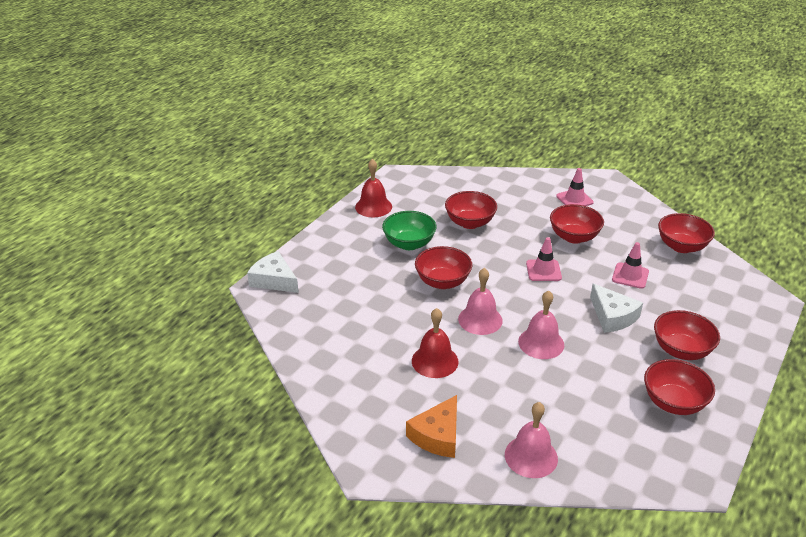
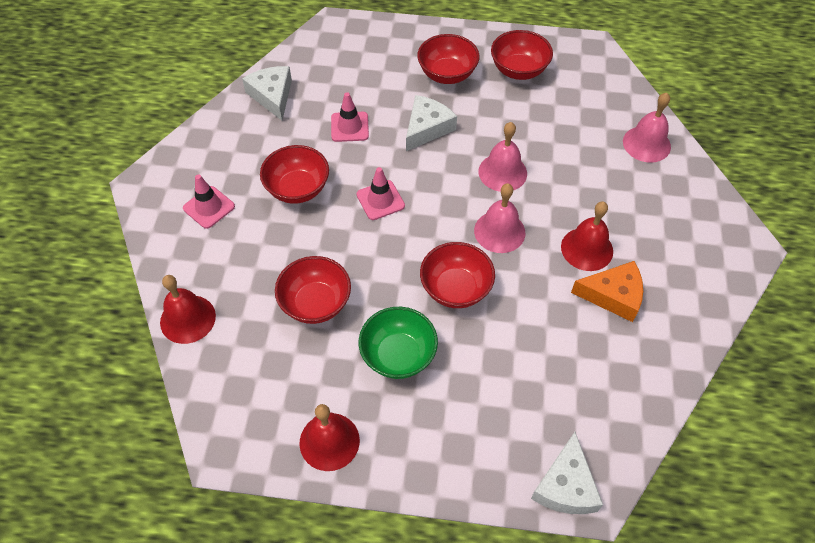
camera: 115 degrees left, 20 degrees up
orange cheese [406,395,457,458] -> orange cheese moved to [571,261,643,322]
red bowl [658,213,715,253] -> white cheese [242,66,292,121]
none -> red bell [160,275,216,344]

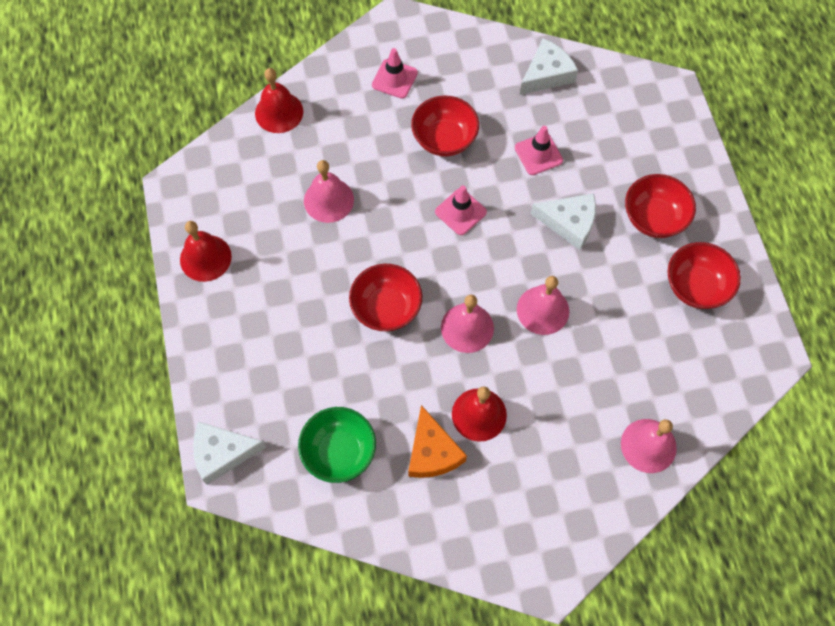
camera: 70 degrees right, 10 degrees up
red bowl [275,256,351,324] -> pink bell [304,160,354,223]
green bowl [359,307,438,379] -> green bowl moved to [298,407,376,483]

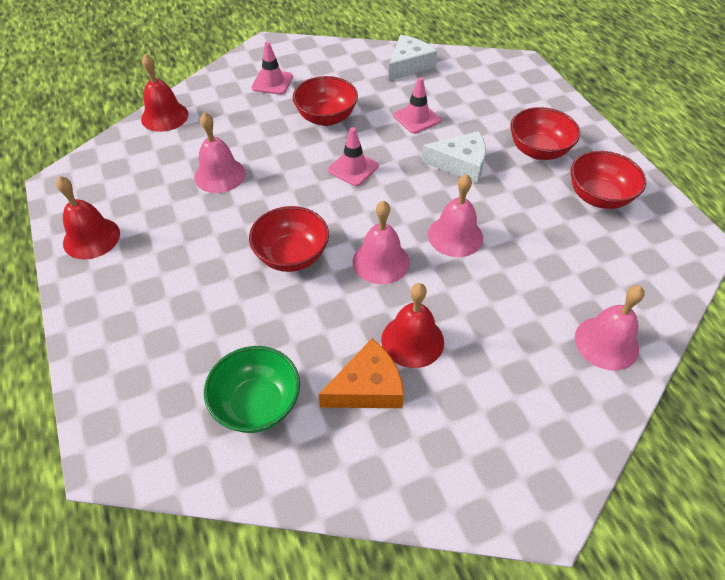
camera: 10 degrees left, 15 degrees down
white cheese [193,421,266,485] -> none
orange cheese [408,405,467,478] -> orange cheese turned 90 degrees counterclockwise [318,339,404,408]

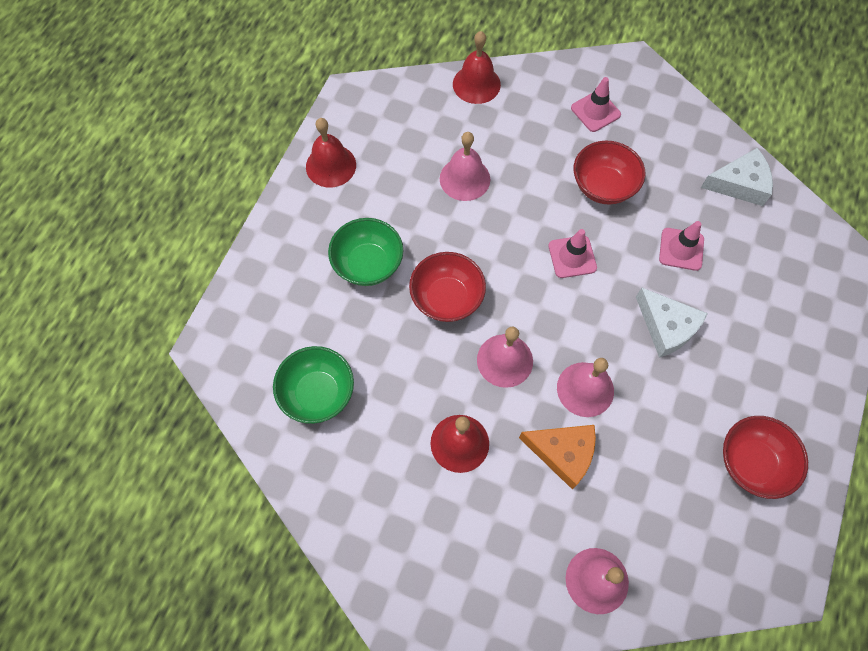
camera: 45 degrees right, 15 degrees up
orange cheese [318,339,404,408] -> orange cheese moved to [519,425,596,490]
red bowl [510,107,580,160] -> none
none -> green bowl [328,218,403,286]

